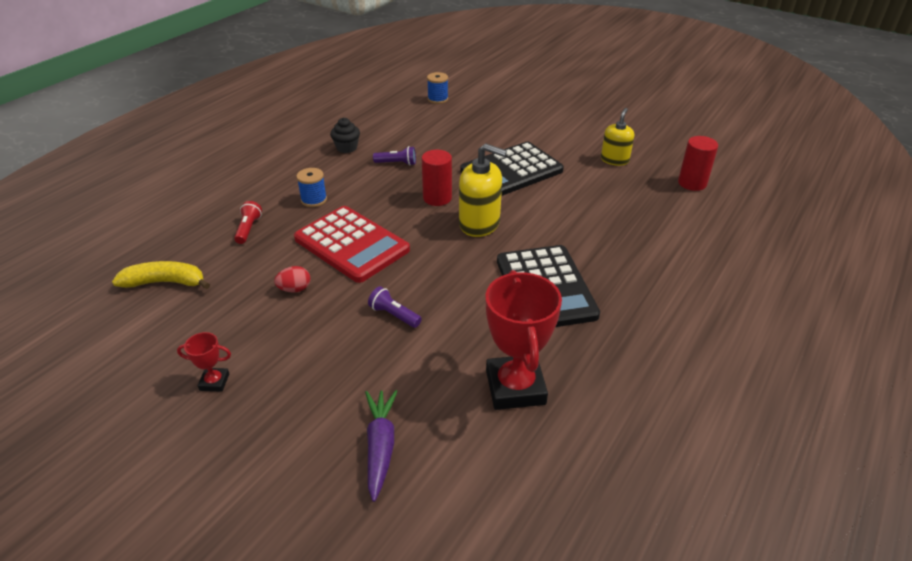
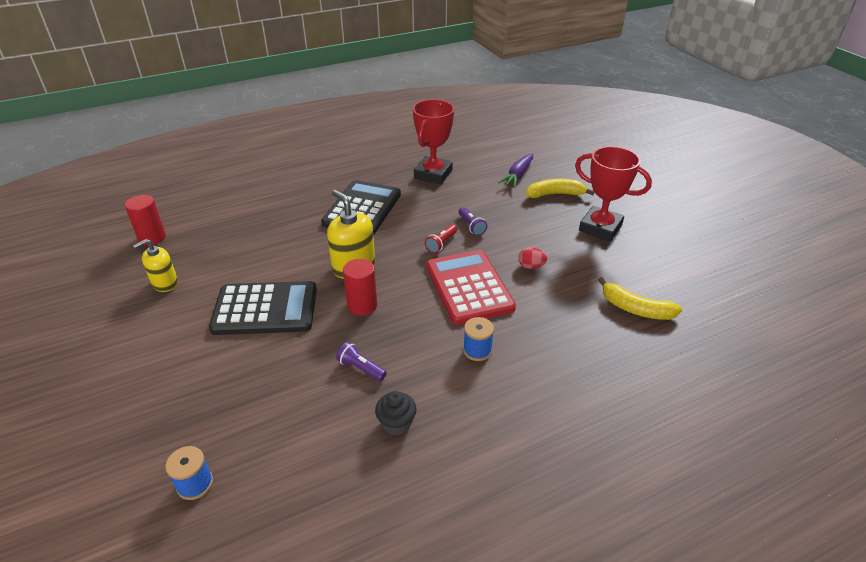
camera: 150 degrees left, 0 degrees up
red trophy [177,332,231,392] -> red trophy [575,146,652,241], size x2.18
red flashlight [234,201,262,244] -> red flashlight moved to [425,224,457,253]
none -> yellow banana [526,179,595,198]

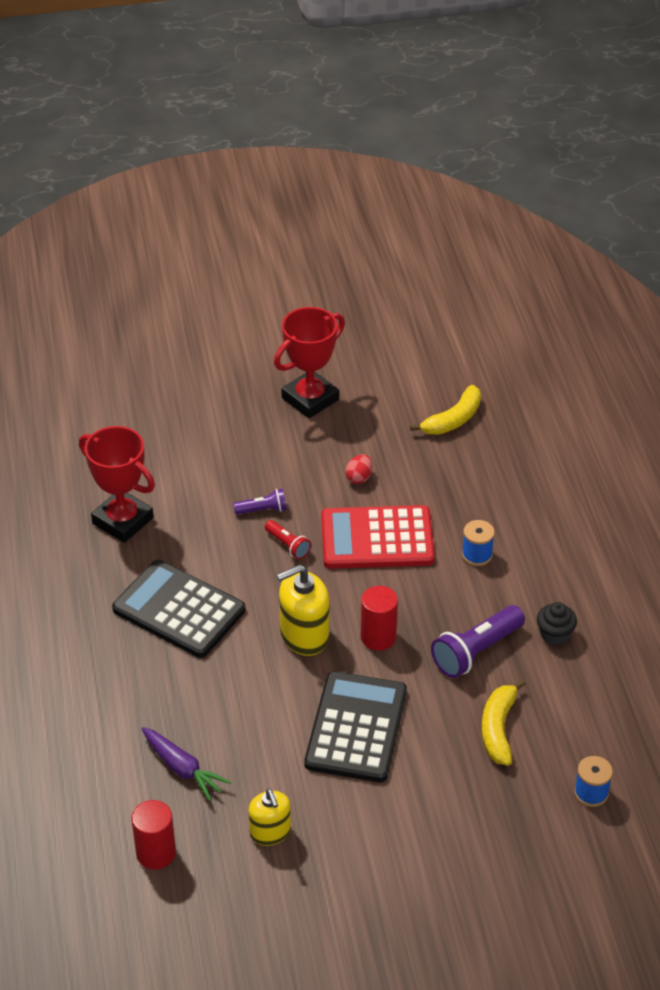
camera: 75 degrees left, 5 degrees up
purple flashlight [336,342,387,381] -> purple flashlight [431,605,525,678], size x1.83
purple carrot [498,153,533,188] -> purple carrot moved to [142,727,231,801]
yellow banana [526,179,595,198] -> yellow banana moved to [482,679,526,766]

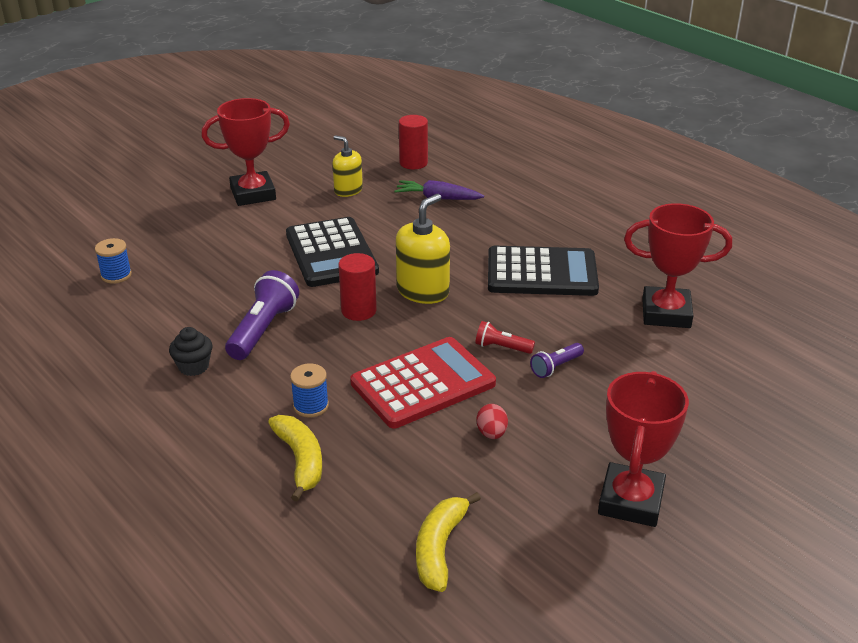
camera: 150 degrees right, 10 degrees down
yellow banana [482,679,526,766] -> yellow banana moved to [268,415,322,501]
none -> red trophy [201,98,290,206]

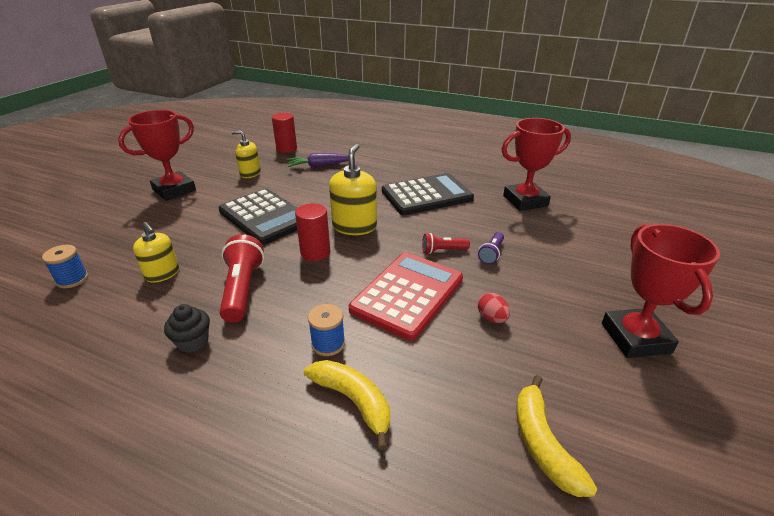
camera: 25 degrees left, 0 degrees up
purple flashlight [225,270,299,360] -> red flashlight [219,234,264,323]
none -> yellow soap dispenser [133,222,179,283]

